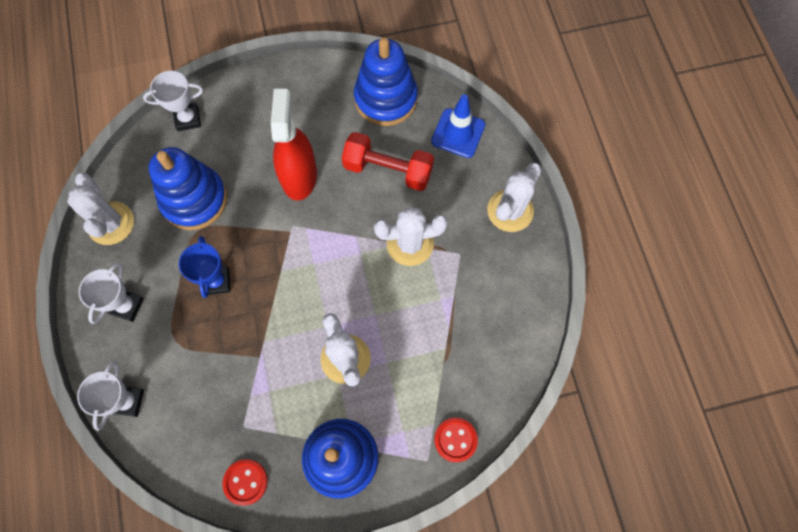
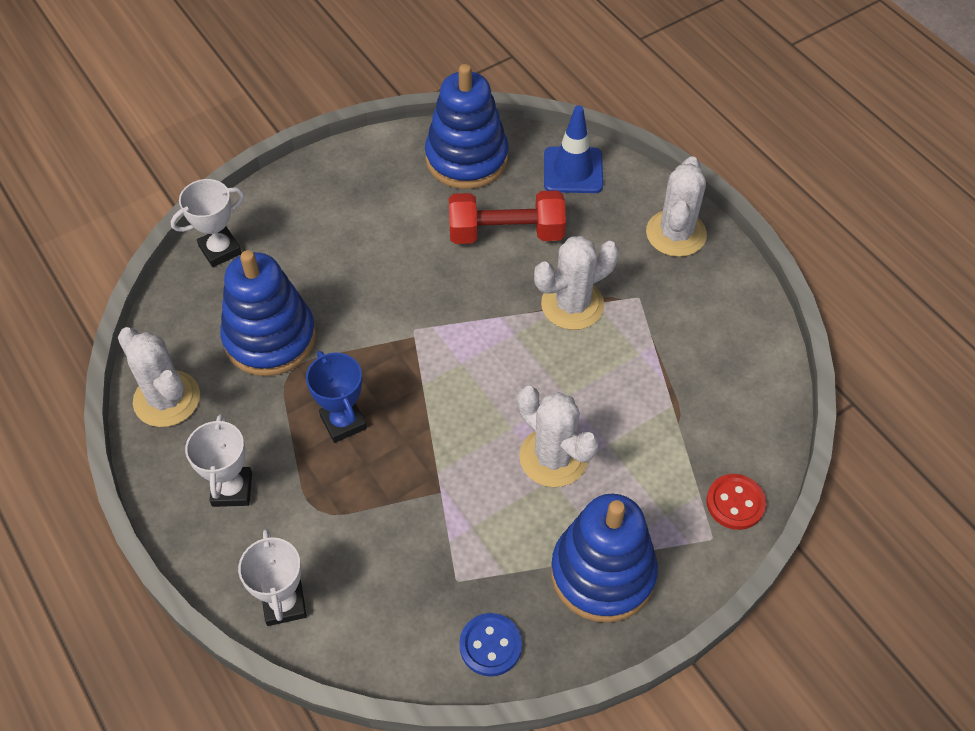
camera: 20 degrees left, 15 degrees down
red button [222,459,268,506] -> blue button [459,613,522,676]
red spray bottle [271,89,317,201] -> none

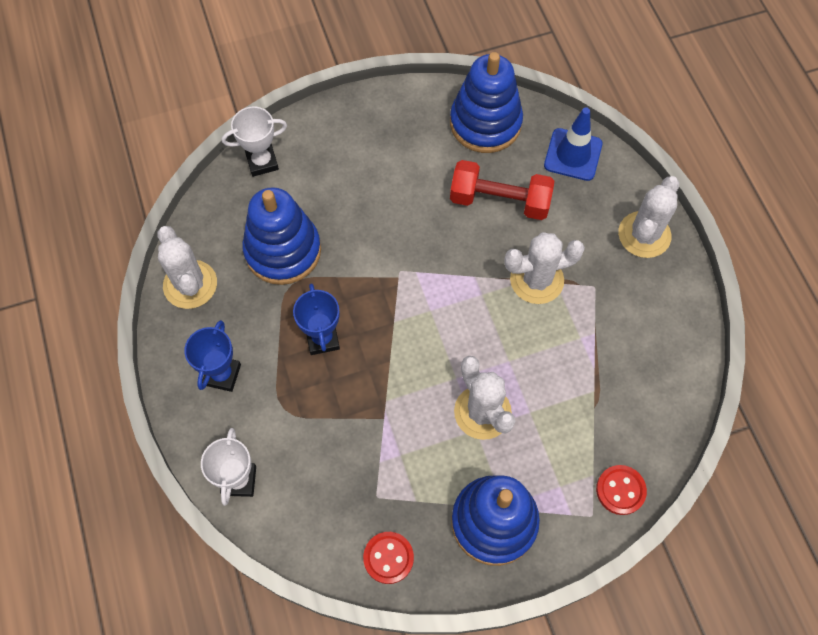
camera: 15 degrees right, 10 degrees up
white trophy [185,414,252,507] -> blue trophy [184,320,241,392]
blue button [459,613,522,676] -> red button [363,532,414,584]

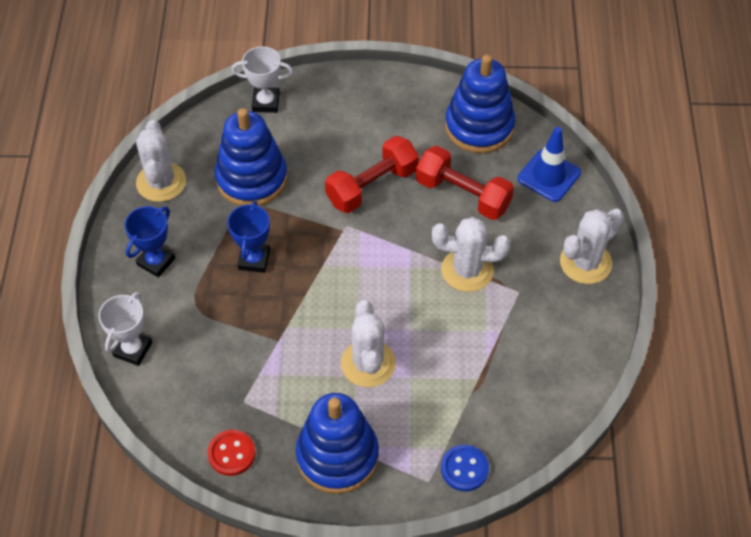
camera: 20 degrees right, 10 degrees down
red button [596,465,647,515] -> blue button [441,445,489,491]
none -> red dumbbell [325,136,419,213]

